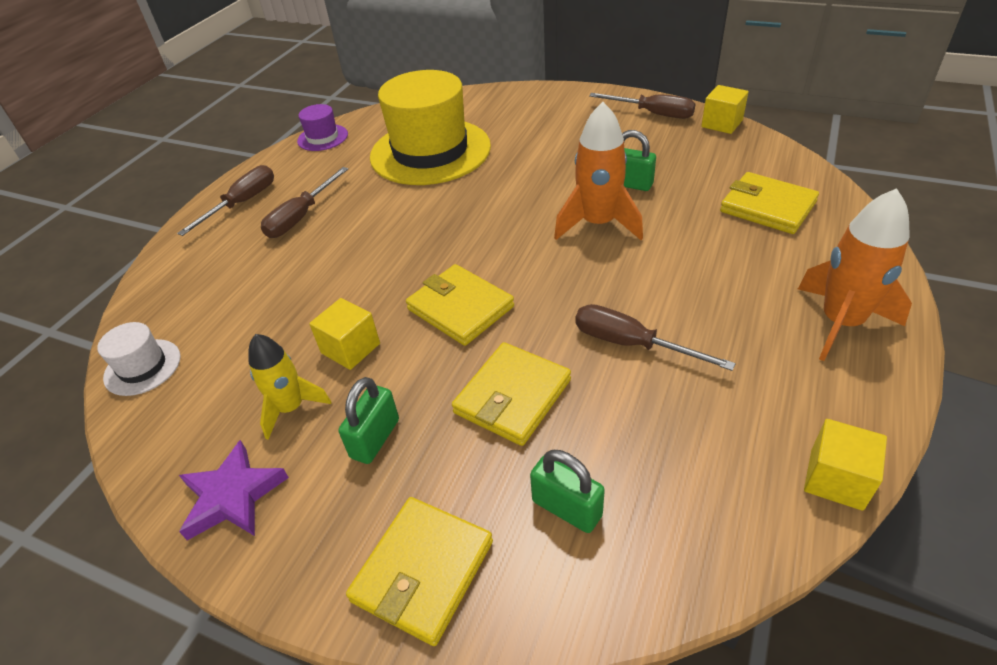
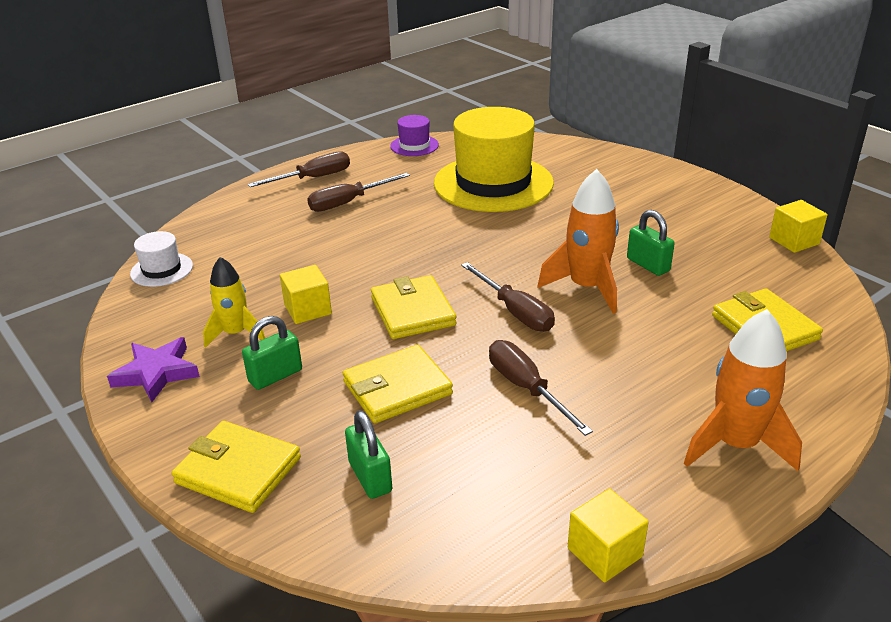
camera: 25 degrees right, 10 degrees down
yellow wallet [346,497,493,646] -> yellow wallet turned 60 degrees clockwise [172,421,301,513]
brown screwdriver [589,93,696,119] -> brown screwdriver moved to [461,262,555,332]

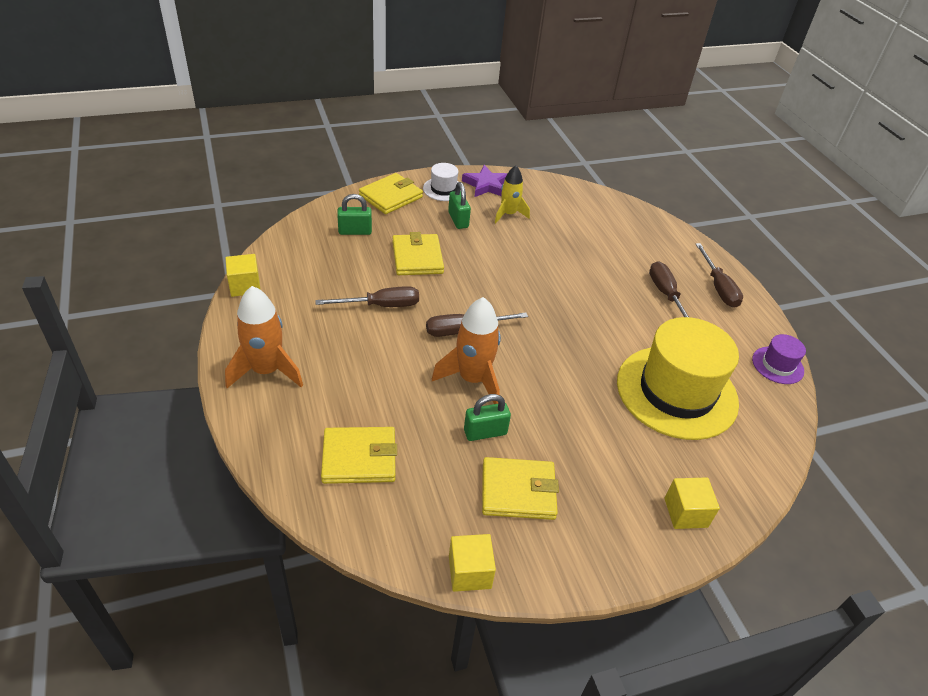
camera: 105 degrees right, 10 degrees up
white hat [130,231,193,287] -> white hat moved to [423,163,458,201]
yellow cube [280,265,332,324] -> yellow cube moved to [664,477,720,529]
yellow wallet [371,275,457,339] -> yellow wallet moved to [482,457,559,520]

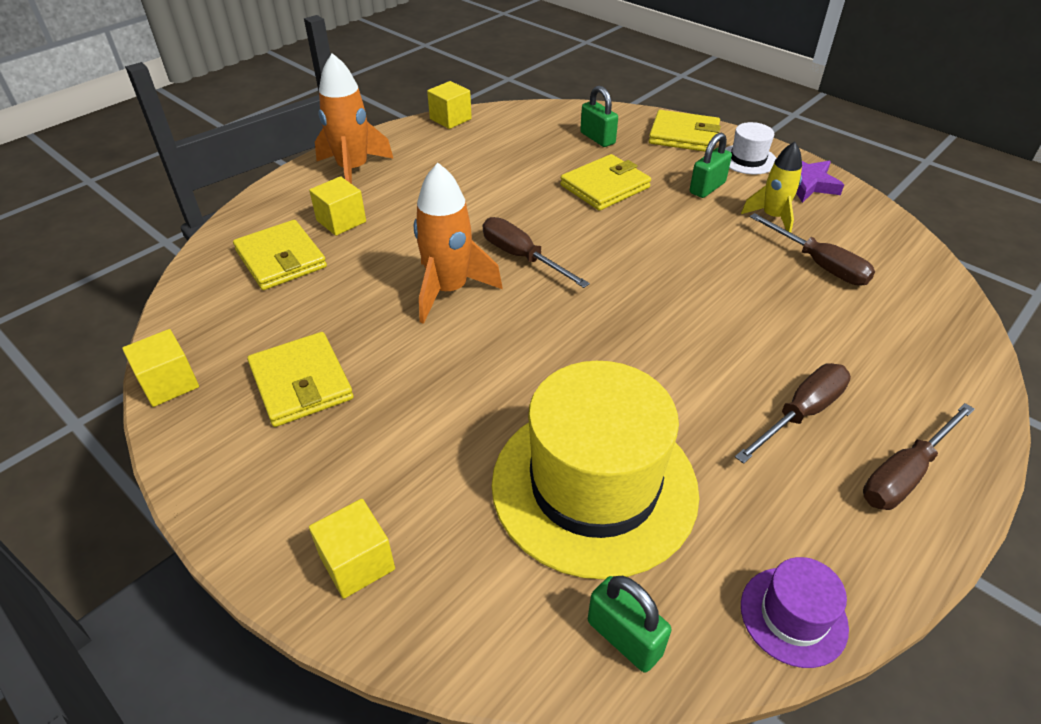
camera: 65 degrees right, 0 degrees up
brown screwdriver [315,286,419,307] -> brown screwdriver moved to [750,213,875,286]
green padlock [464,394,511,441] -> green padlock moved to [588,576,672,672]
none -> yellow cube [309,176,366,236]

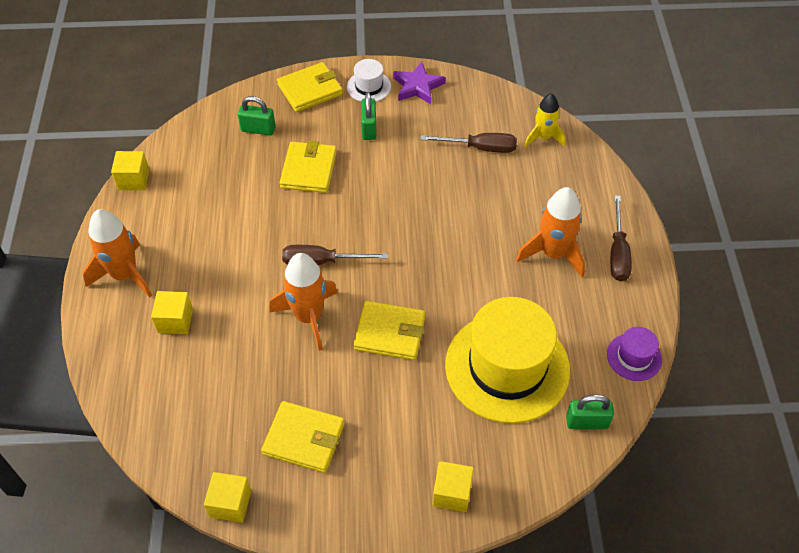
camera: 45 degrees left, 10 degrees up
yellow wallet [233,220,327,290] -> yellow wallet moved to [353,301,426,360]
brown screwdriver [735,363,851,464] -> orange rocket [516,187,585,277]
yellow rocket [741,142,802,233] -> yellow rocket moved to [524,93,565,148]

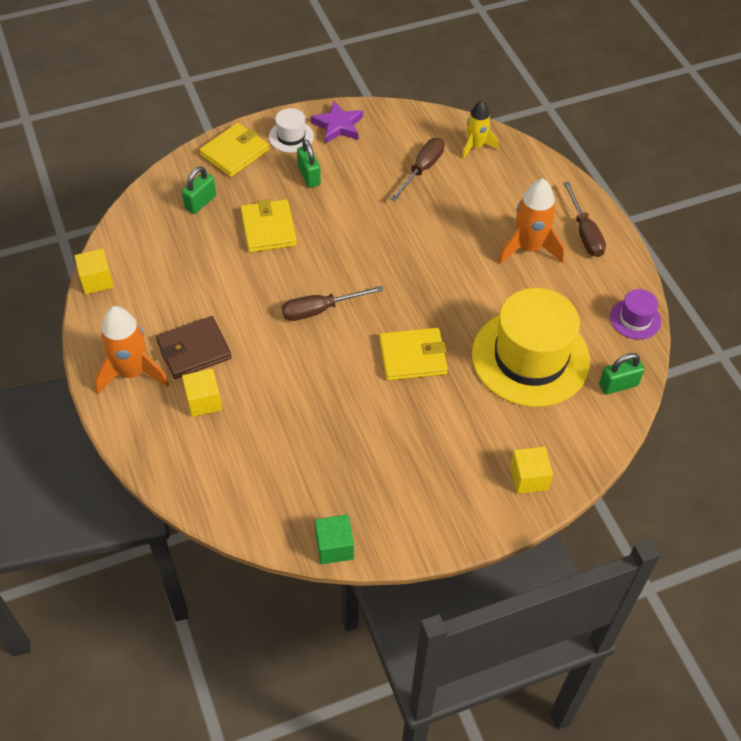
camera: 20 degrees left, 0 degrees up
yellow cube [204,472,251,523] -> green cube [315,515,354,564]
green padlock [238,96,276,135] -> green padlock turned 45 degrees counterclockwise [182,166,216,214]
yellow wallet [261,401,345,473] -> none
orange rocket [269,253,338,351] -> none
brown screwdriver [420,133,517,153] -> brown screwdriver turned 45 degrees counterclockwise [390,138,444,201]
none -> brown wallet [156,316,232,379]

